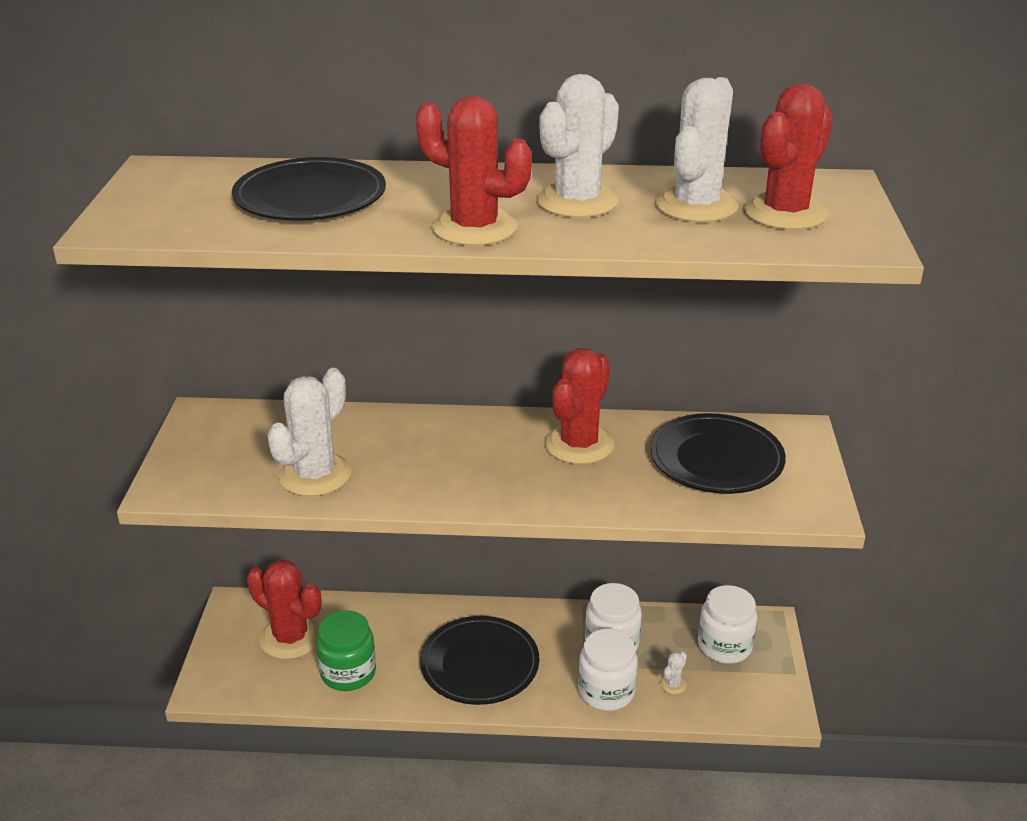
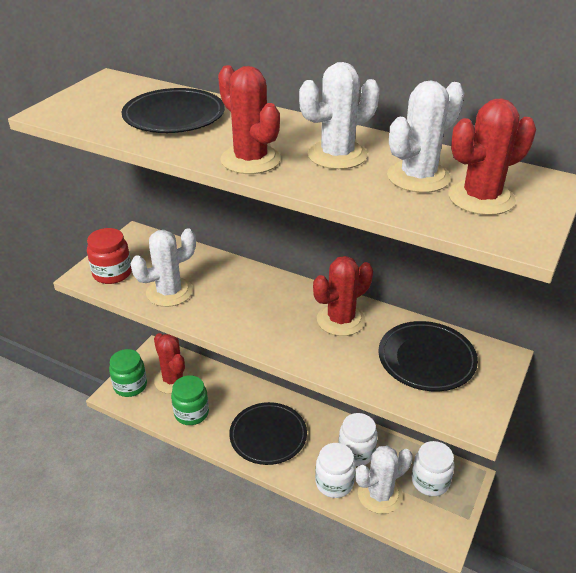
camera: 25 degrees right, 5 degrees up
white cactus [660,651,687,694] -> white cactus [355,445,413,514], size x2.40
none -> red jar [87,228,132,284]
none -> green jar [109,349,147,397]

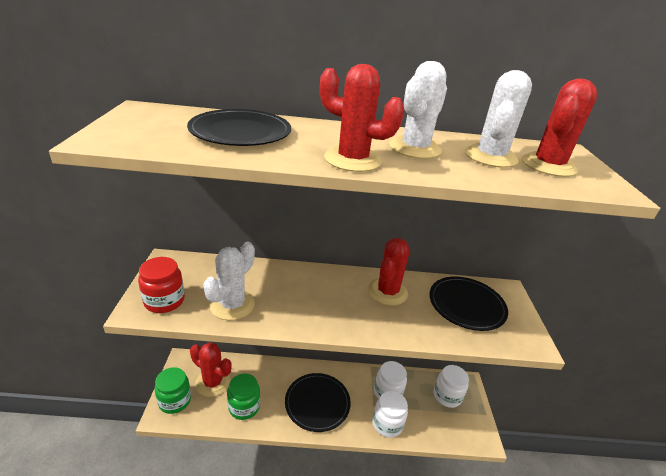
camera: 30 degrees left, 5 degrees down
white cactus [355,445,413,514] -> none

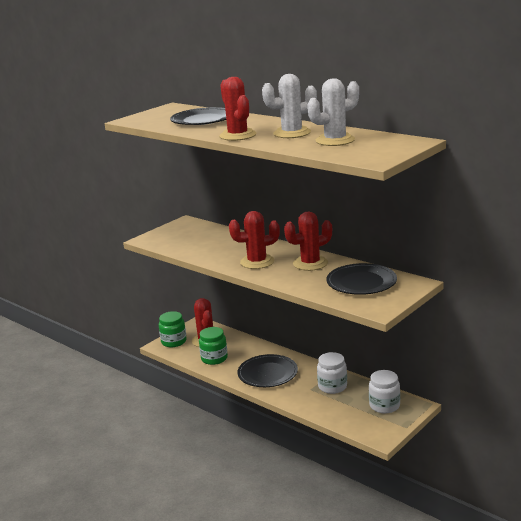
camera: 45 degrees right, 10 degrees down
red jar [138,257,185,313] -> none
white cactus [203,242,255,320] -> none
white jar [373,391,408,438] -> none
red cactus [521,78,597,177] -> red cactus moved to [229,211,280,269]

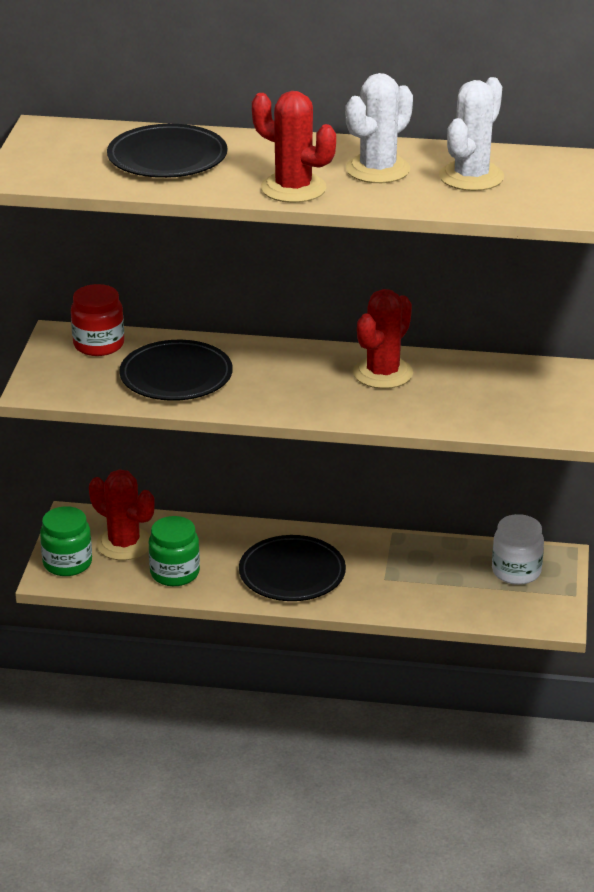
camera: 35 degrees left, 10 degrees up
red cactus [229,211,280,269] -> none
white jar [317,352,347,394] -> none
black plate [327,263,397,295] -> black plate moved to [119,340,233,401]
none -> red jar [71,284,124,356]

